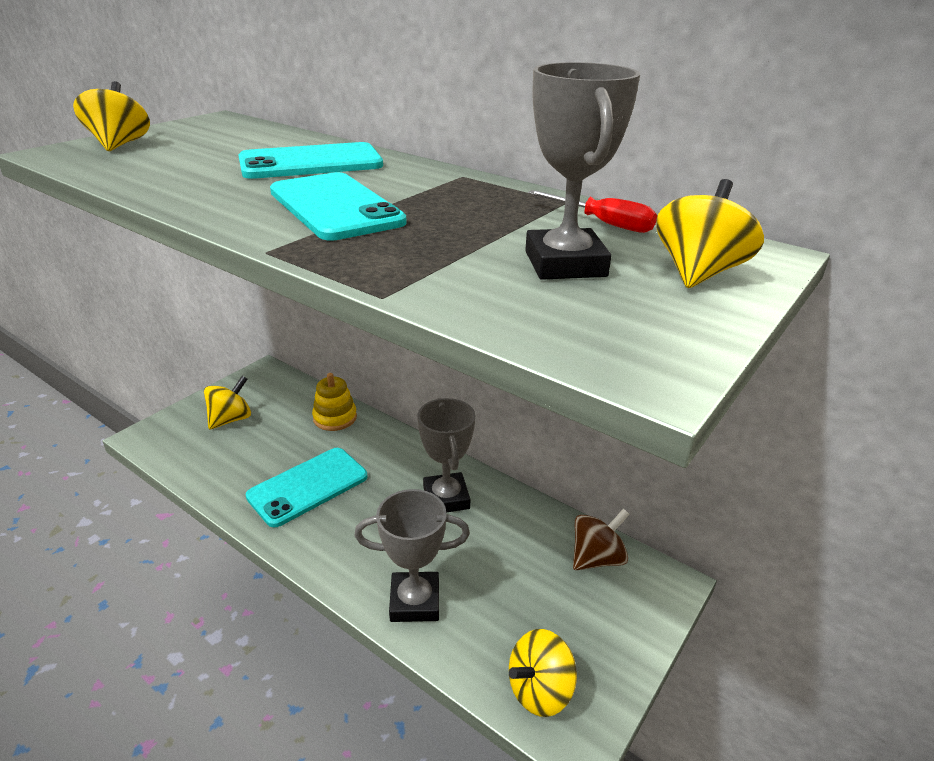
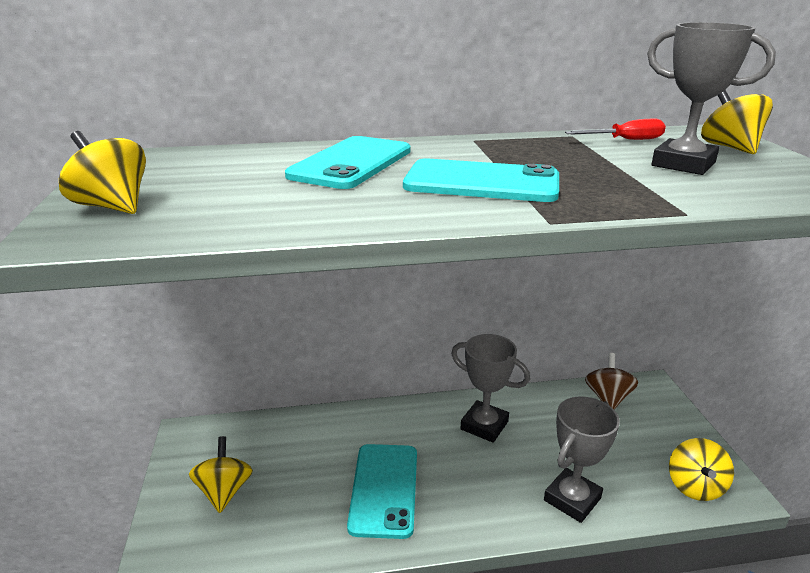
camera: 45 degrees left, 5 degrees down
yellow stacking toy [312,373,357,431] -> none

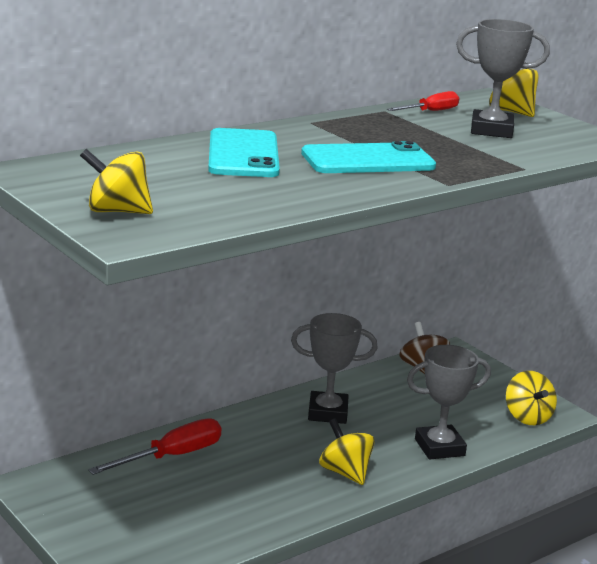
camera: 30 degrees left, 5 degrees down
yellow spinning top [189,436,253,513] -> yellow spinning top moved to [319,418,375,485]
turquoise phone [347,444,417,539] -> none
grey trophy [544,396,620,523] -> grey trophy turned 60 degrees clockwise [407,345,491,459]
none -> red screwdriver [88,418,222,475]

